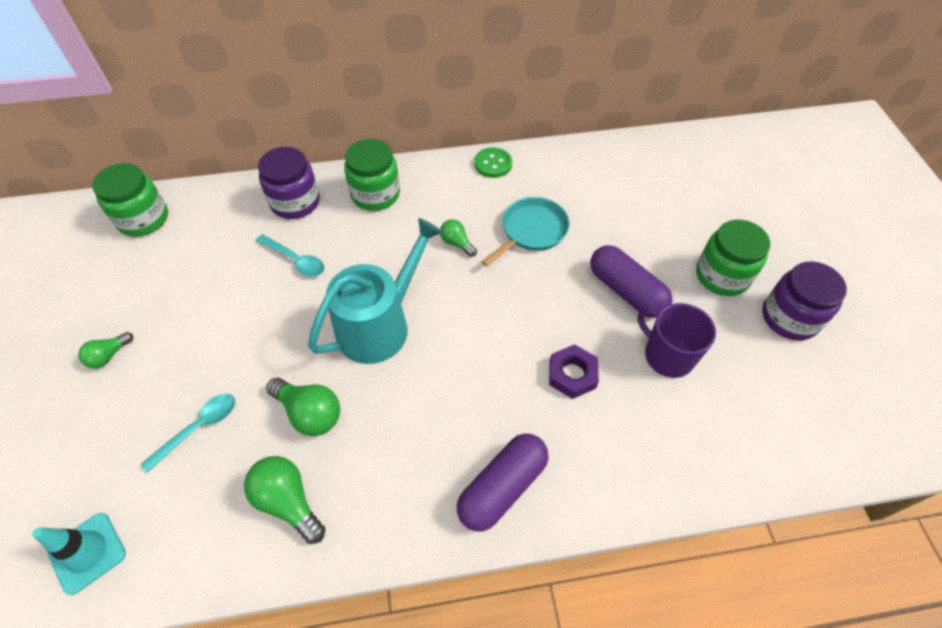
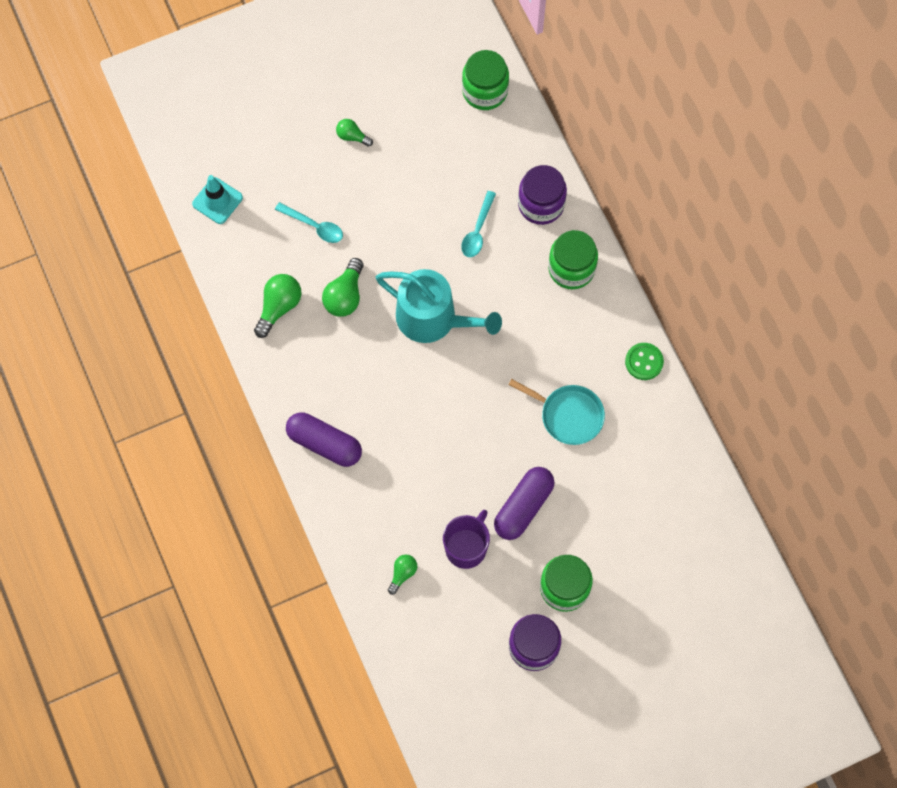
camera: 75 degrees right, 15 degrees up
green light bulb [440,219,477,257] -> green light bulb moved to [388,554,417,595]
purple nut [549,344,599,399] -> none

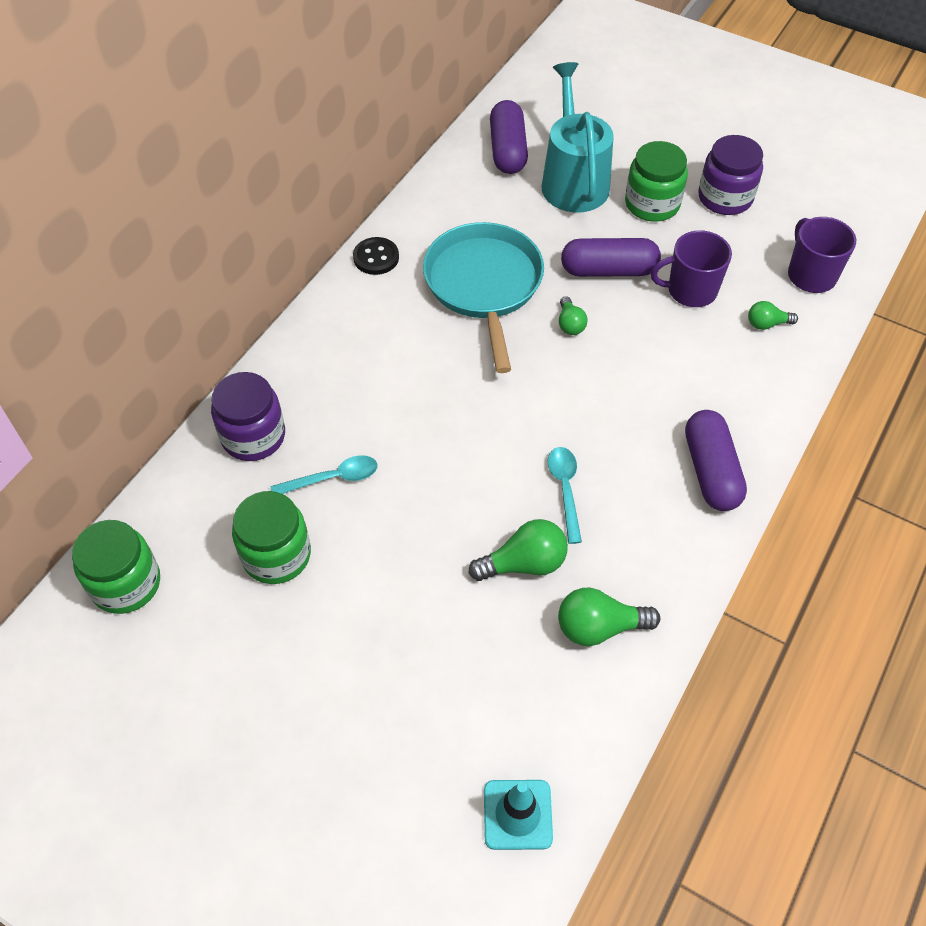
camera: 125 degrees left, 15 degrees down
turquoise spoon [275,202,343,243] -> turquoise spoon moved to [548,447,582,544]
green light bulb [336,119,373,147] -> green light bulb moved to [559,296,588,335]
turquoise watering can [376,269,502,343] -> turquoise watering can moved to [541,62,614,212]
turquoise pan [508,379,605,445] -> turquoise pan [423,222,544,373], size x1.59
green jar [548,230,598,289] -> green jar moved to [232,491,311,584]
green button [625,343,664,380] -> black button [353,237,399,275]
none -> purple capsule [490,100,528,174]
none -> purple mug [788,217,856,293]

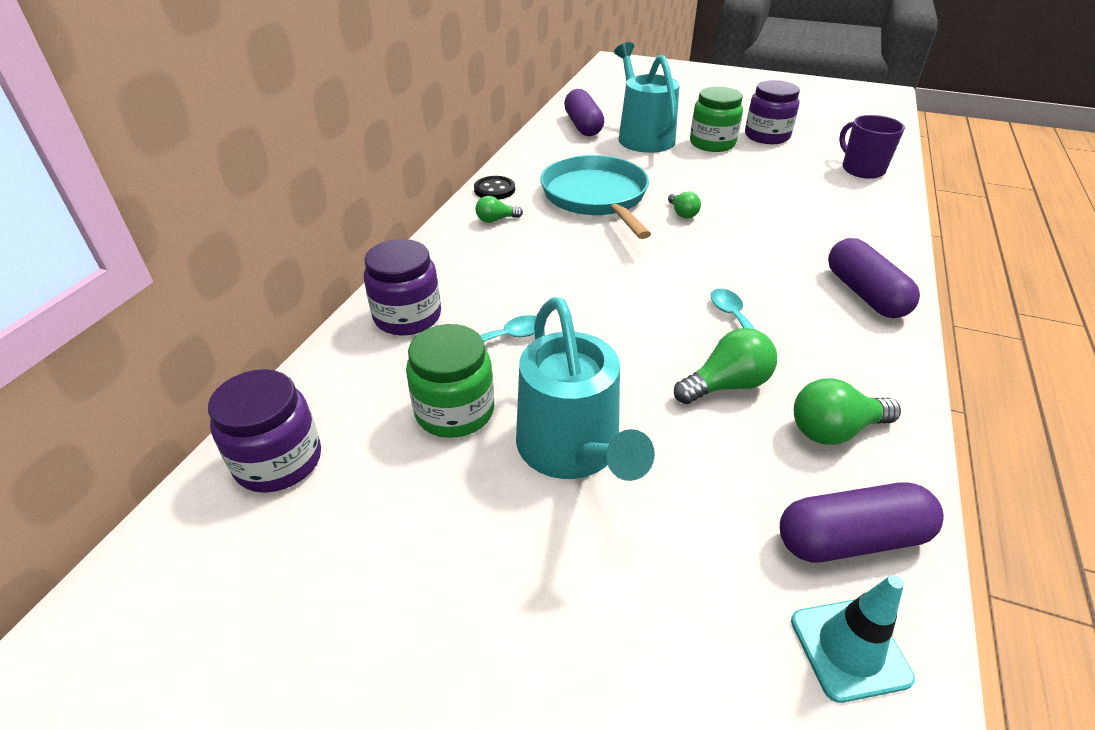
camera: 10 degrees left, 15 degrees down
green jar [72,520,160,614] -> purple jar [208,369,321,493]
purple capsule [561,238,661,277] -> purple capsule moved to [780,482,944,563]
purple mug [651,230,732,307] -> none
green light bulb [748,301,798,330] -> green light bulb moved to [475,196,523,223]
none -> turquoise watering can [516,297,655,481]

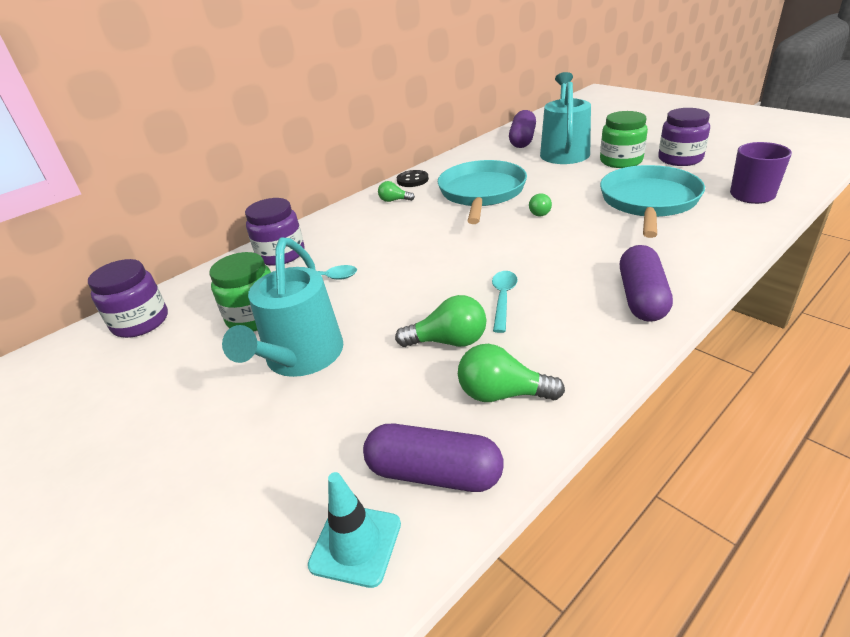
camera: 30 degrees right, 5 degrees down
none -> turquoise pan [600,165,705,238]

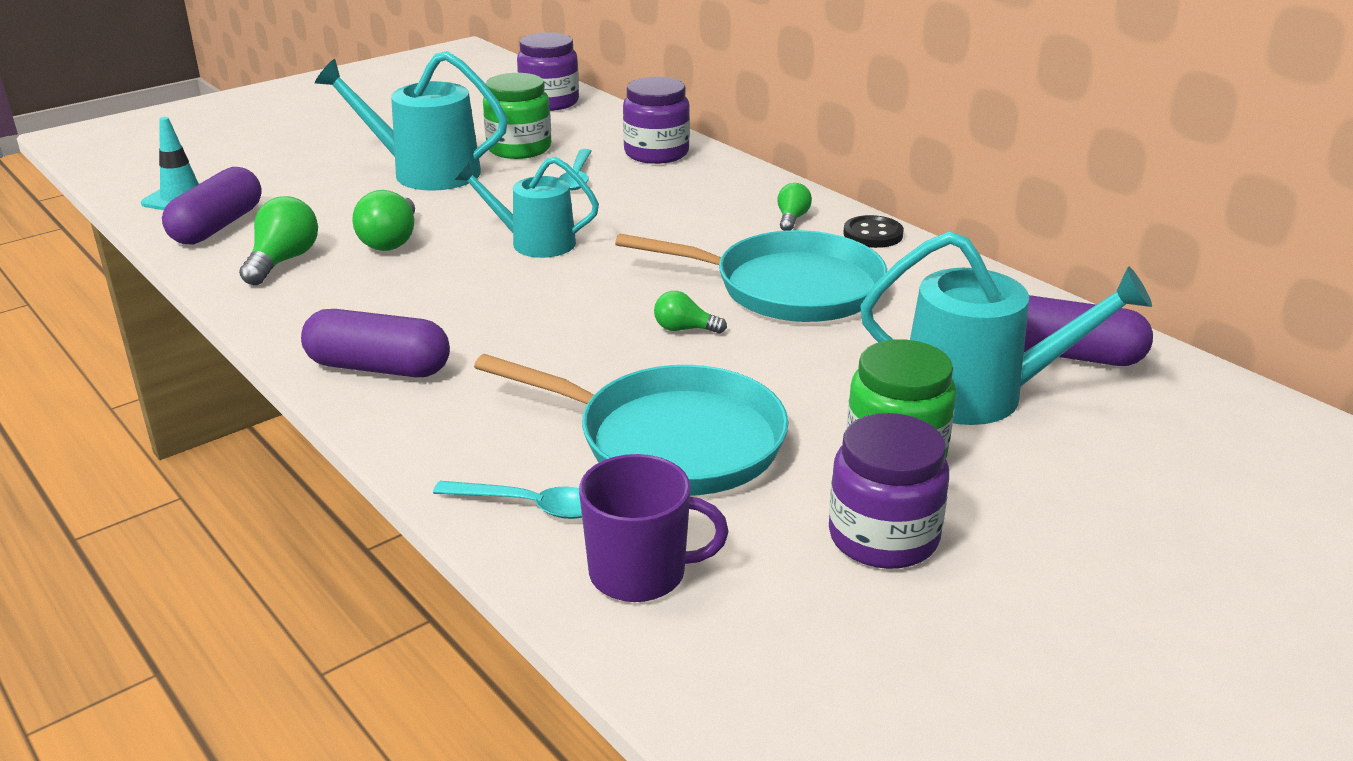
camera: 90 degrees right, 5 degrees down
turquoise spoon [492,271,518,333] -> turquoise spoon moved to [433,481,582,519]
none -> turquoise watering can [455,157,599,258]

